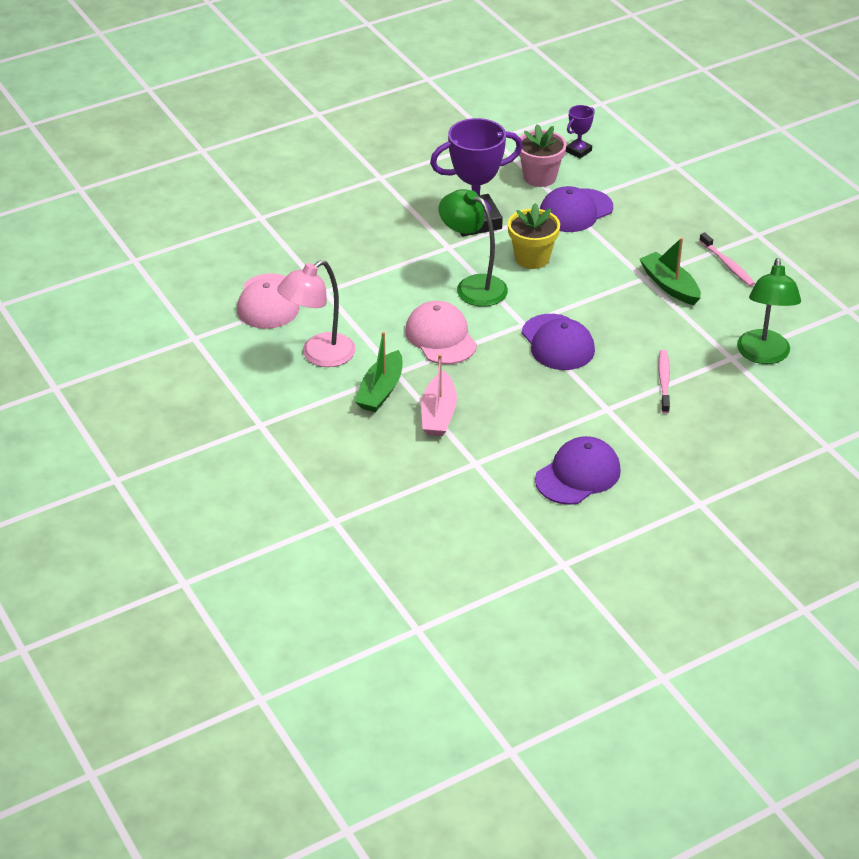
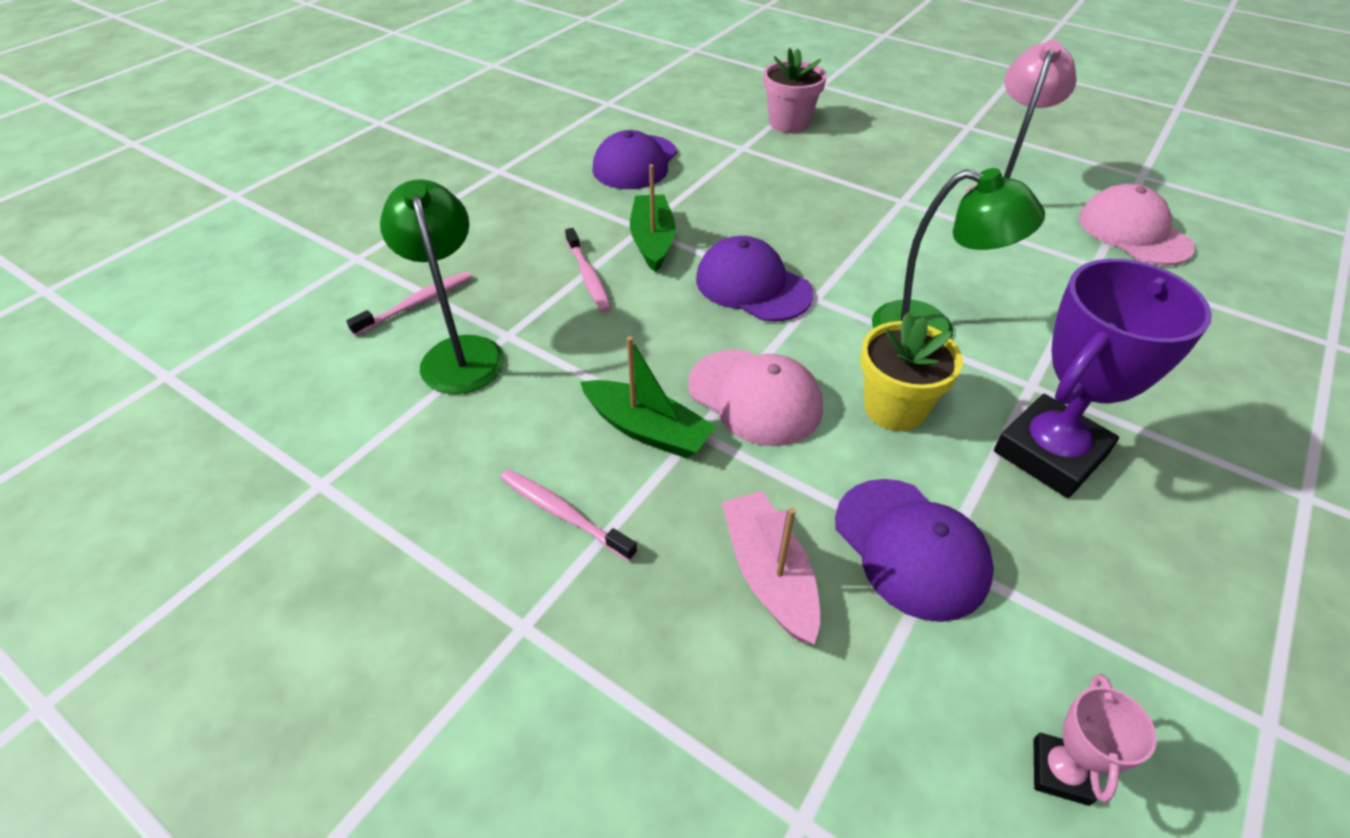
camera: 155 degrees right, 5 degrees up
green boat [355,331,402,412] -> green boat moved to [630,164,676,272]
pink cap [405,301,477,364] -> pink cap moved to [688,349,823,446]
pink boat [421,354,457,436] -> pink boat moved to [722,491,820,645]
pink flower pot [519,124,567,187] -> pink flower pot moved to [763,48,827,133]
purple cap [540,186,613,232] -> purple cap turned 120 degrees clockwise [835,479,994,622]
purple trophy [566,105,595,159] -> pink trophy [1034,674,1157,806]
none -> pink toothbrush [346,271,472,336]

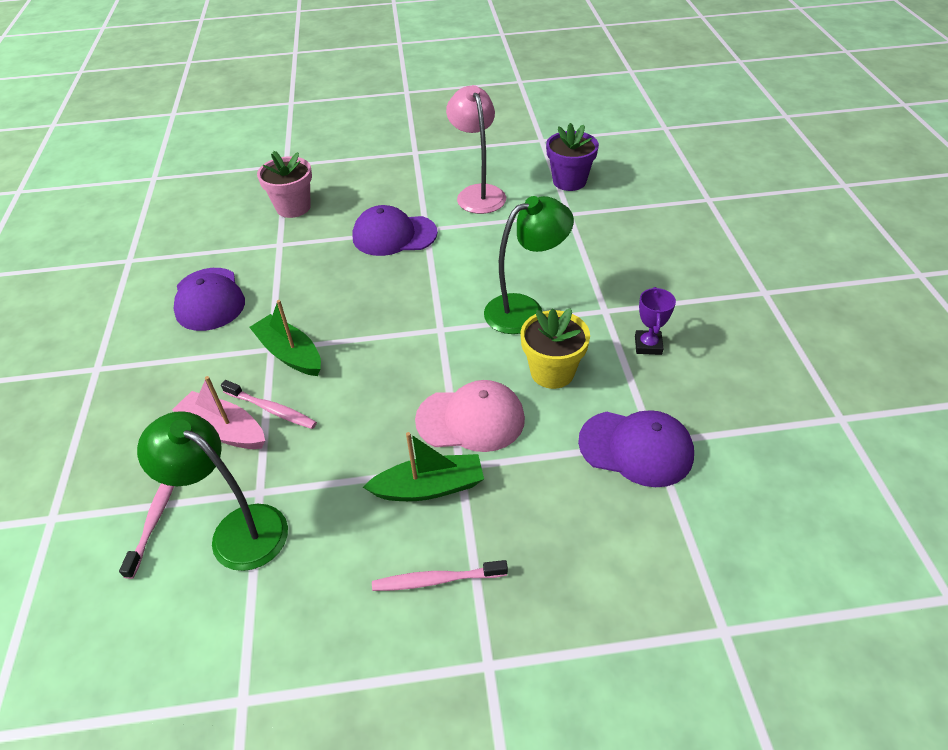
camera: 40 degrees left, 0 degrees up
purple cap [696,236,814,322] -> purple cap moved to [352,205,438,256]
pink boat [722,491,820,645] -> pink boat moved to [172,376,265,449]
purple trophy [994,259,1212,498] -> purple trophy [635,287,676,355], size x0.47
pink trophy [1034,674,1157,806] -> none
pink cap [1079,184,1195,265] -> purple flower pot [546,123,599,191]

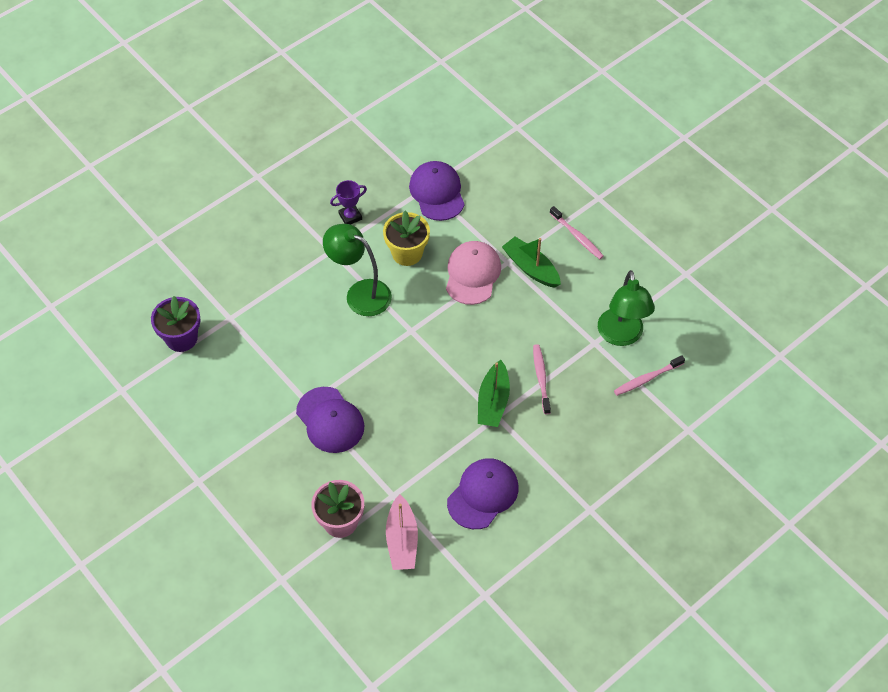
camera: 125 degrees left, 10 degrees up
pink boat [172,376,265,449] -> pink boat moved to [386,494,418,570]
pink cap [415,380,525,452] -> pink cap turned 45 degrees clockwise [446,241,501,305]
pink lamp [446,85,506,214] -> none

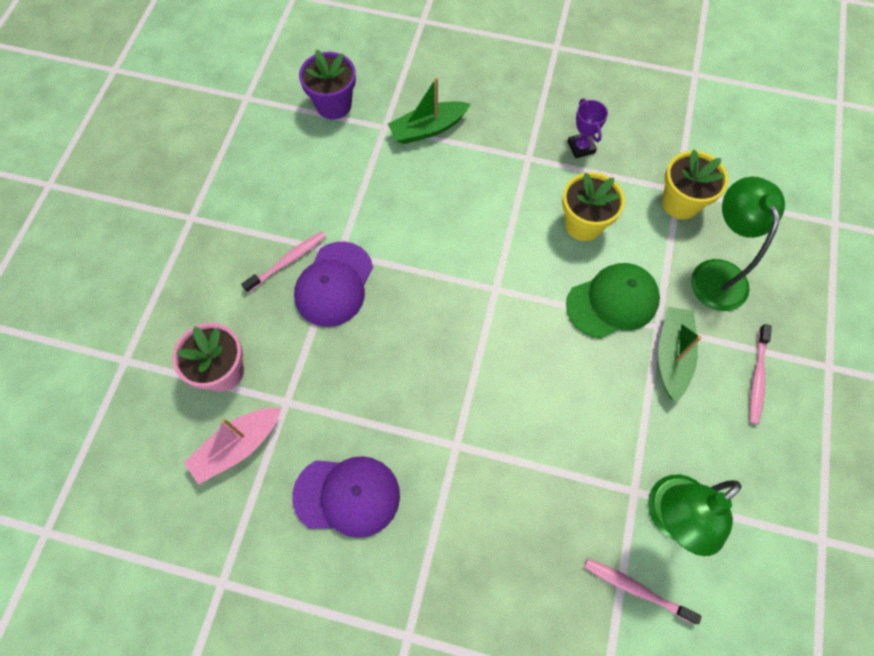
camera: 55 degrees right, 10 degrees up
green lamp [323,224,392,316] -> green lamp moved to [691,177,785,311]
purple trophy [330,180,367,225] -> purple trophy turned 45 degrees clockwise [568,99,608,158]
purple cap [409,161,465,221] -> yellow flower pot [662,150,728,219]
pink cap [446,241,501,305] -> green cap [566,263,660,339]
green boat [478,360,510,427] -> green boat moved to [388,77,470,144]
pink toothbrush [533,344,551,414] -> pink toothbrush moved to [241,231,326,293]

